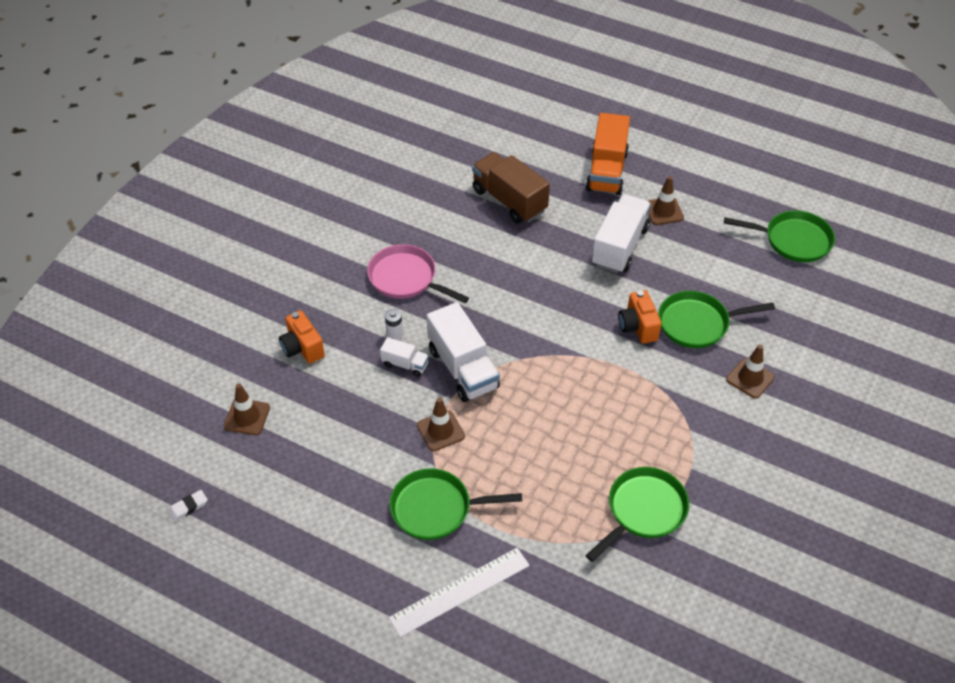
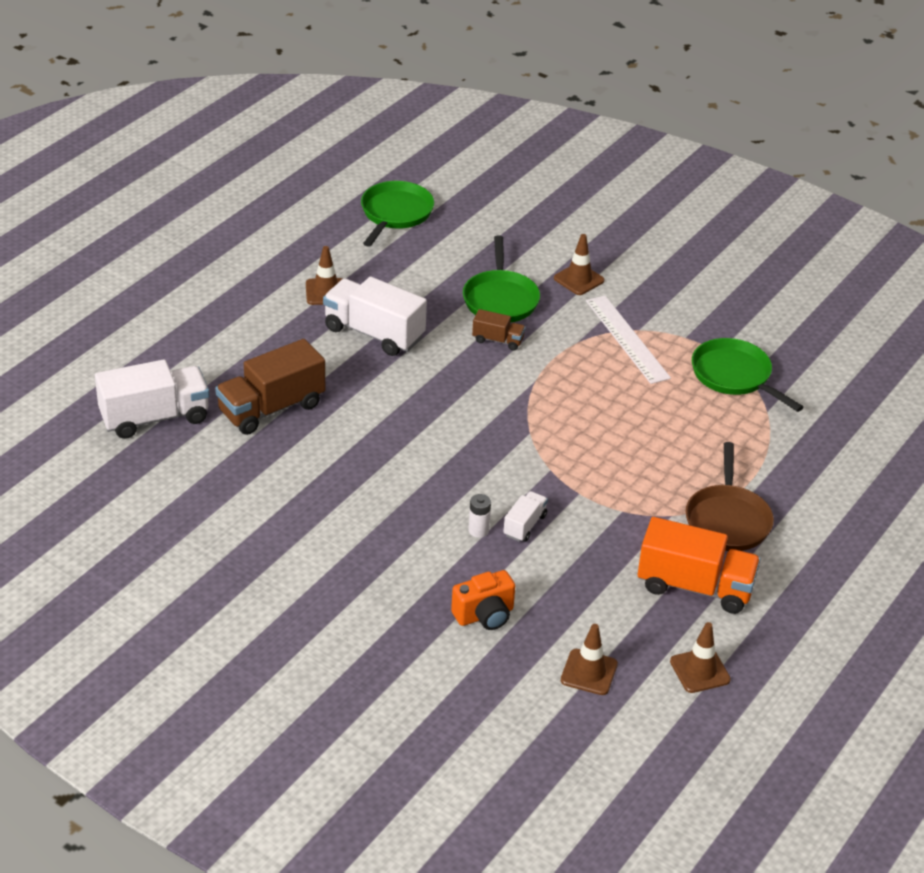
camera: 85 degrees left, 10 degrees down
white eraser [168,490,207,522] -> none
pink pan [367,244,469,303] -> none
white ruler [389,548,530,637] -> white ruler moved to [586,296,671,384]
green pan [390,468,522,540] -> brown pan [686,442,774,551]
brown traffic cone [417,398,465,451] -> brown traffic cone moved to [670,622,731,693]
white truck [426,302,500,402] -> white truck moved to [95,359,210,439]
orange truck [586,113,630,195] -> orange truck moved to [637,517,761,614]
orange camera [618,290,662,344] -> brown truck [472,309,525,351]

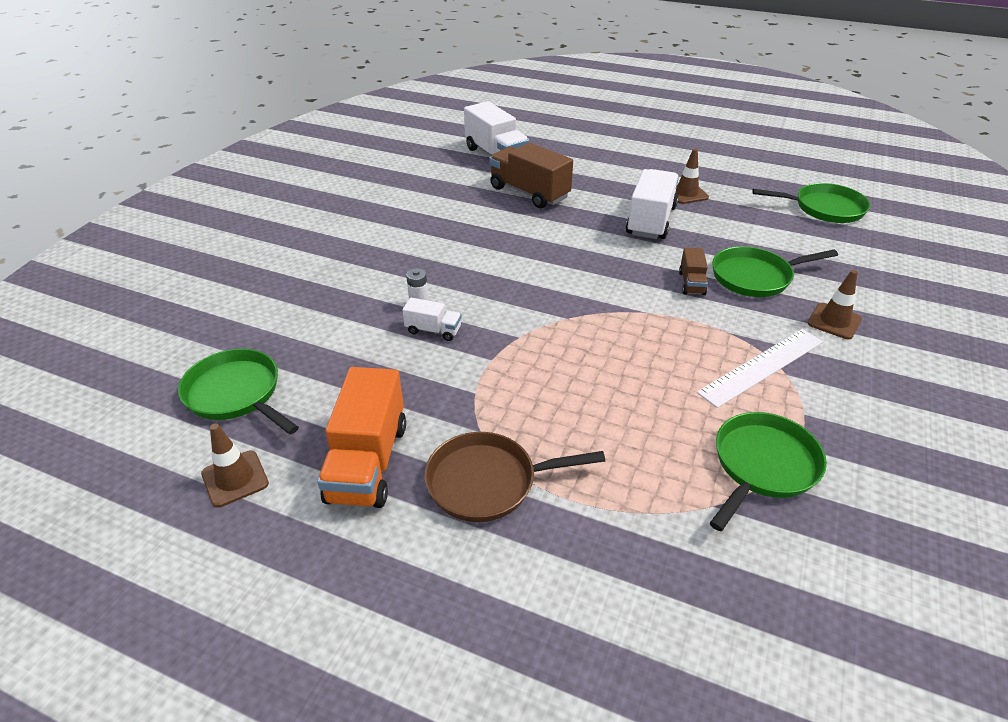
camera: 80 degrees right, 0 degrees up
orange camera [451,570,515,630] -> none
brown traffic cone [561,624,618,695] -> green pan [178,349,299,434]

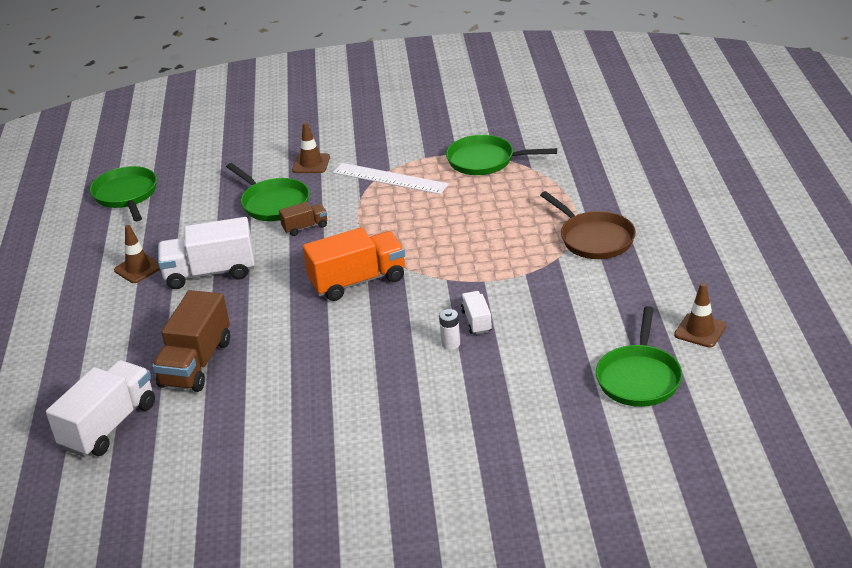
camera: 115 degrees left, 5 degrees down
orange truck [317,367,406,508] -> orange truck moved to [303,227,405,301]

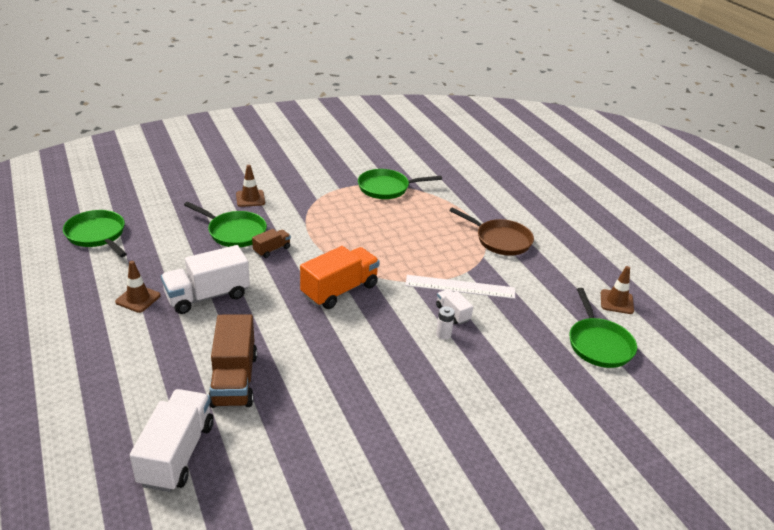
camera: 25 degrees left, 0 degrees up
white ruler [333,163,449,194] -> white ruler moved to [405,275,515,299]

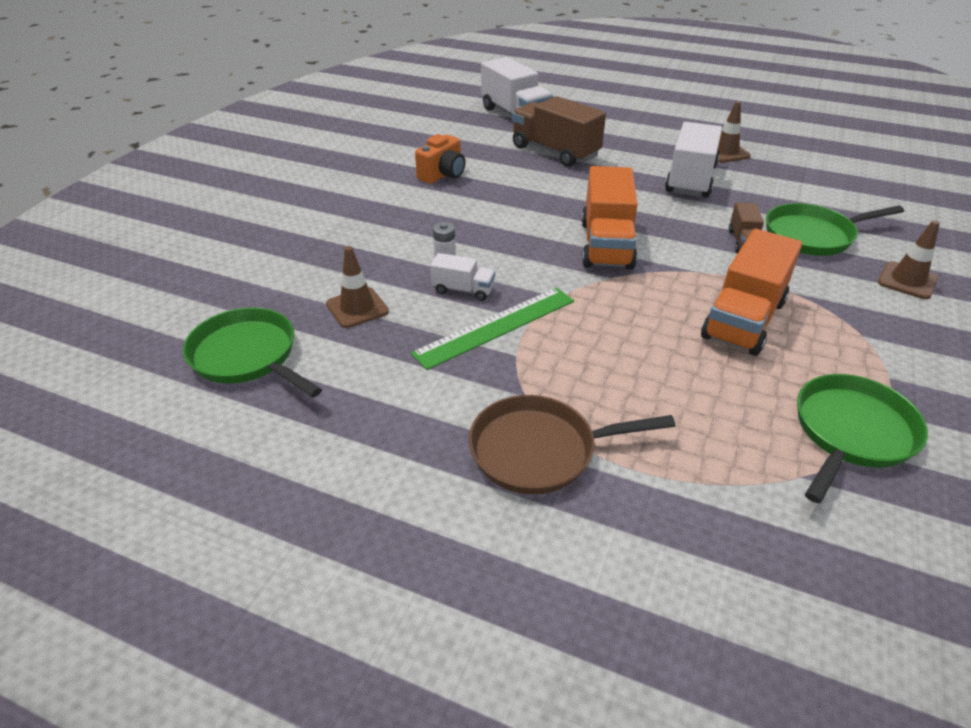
camera: 140 degrees right, 5 degrees up
green pan [63,210,127,257] -> none
white ruler [405,275,515,299] -> green ruler [411,288,574,370]
brown traffic cone [601,266,634,314] -> brown traffic cone moved to [326,246,389,328]
none -> orange camera [415,134,465,184]
none -> orange truck [701,229,802,356]

